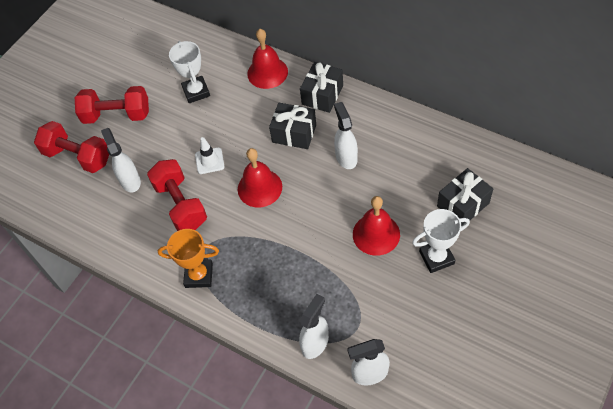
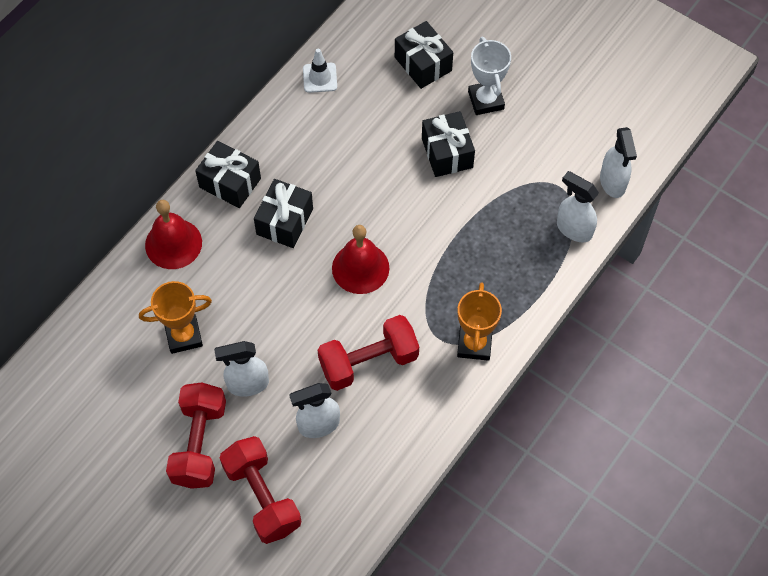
camera: 90 degrees left, 5 degrees up
red dumbbell [34,121,109,173] -> red dumbbell turned 60 degrees counterclockwise [220,436,301,544]
white trophy [169,41,210,103] -> orange trophy [139,281,212,354]
white traffic cone [195,137,225,174] -> white traffic cone moved to [303,48,337,93]
white spray bottle [334,102,358,169] -> white spray bottle moved to [214,341,269,397]
red bell [353,196,400,256] -> black gift [422,111,475,177]

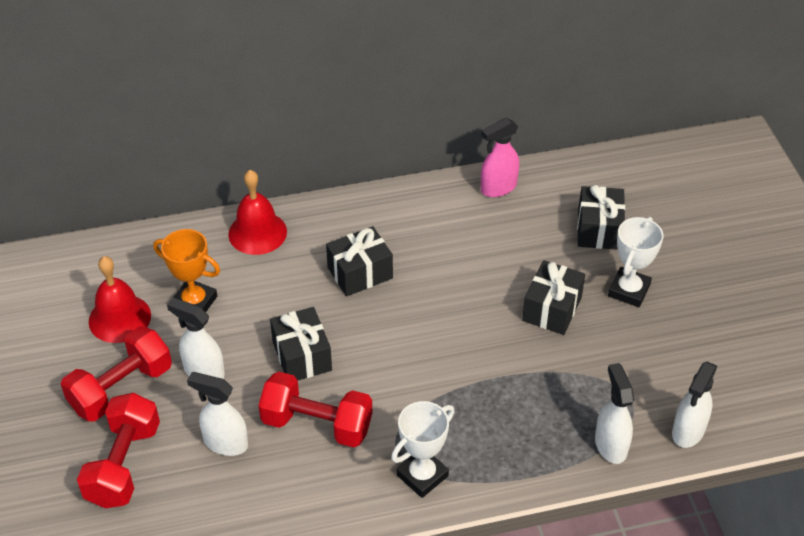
camera: 40 degrees right, 15 degrees down
black gift [195,141,261,208] -> black gift moved to [270,307,332,380]
white traffic cone [303,48,337,93] -> pink spray bottle [481,118,519,197]
red bell [332,225,389,294] -> red bell moved to [89,256,151,343]
orange trophy [457,283,502,361] -> white trophy [391,401,455,498]

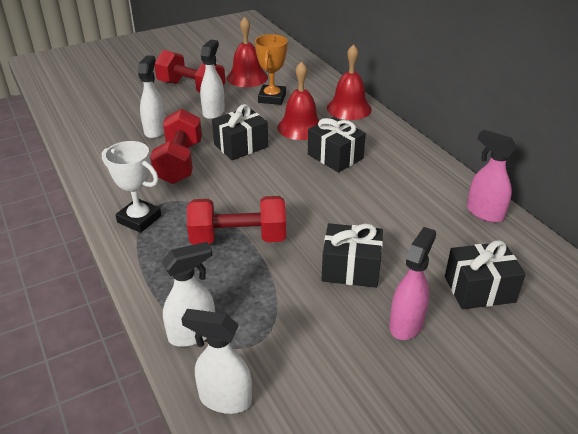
camera: 75 degrees right, 10 degrees down
red dumbbell [77,393,160,508] -> red dumbbell moved to [187,196,286,245]
white trophy [608,217,663,307] -> pink spray bottle [389,227,436,340]
none -> red bell [277,61,319,140]

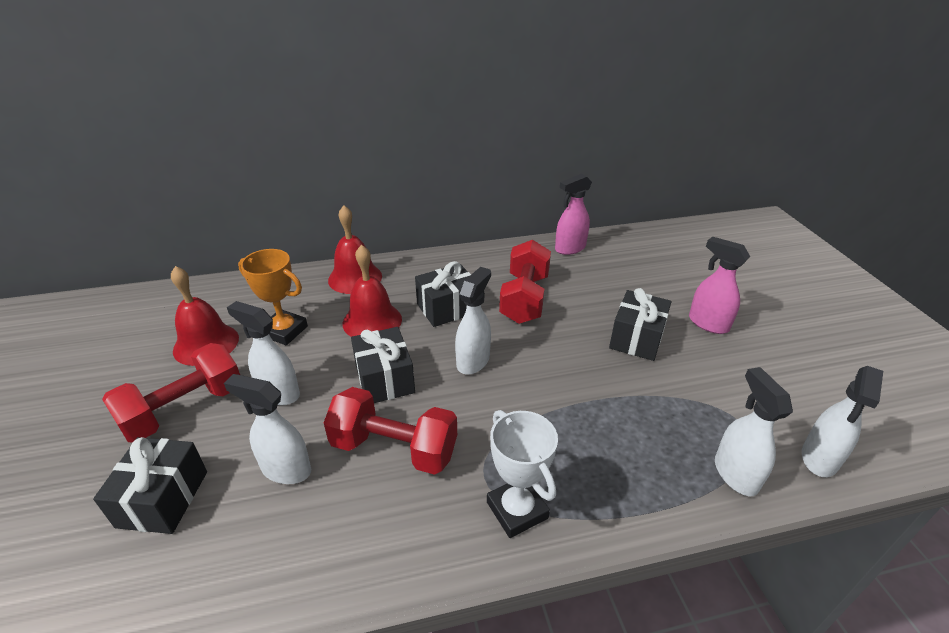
camera: 75 degrees left, 0 degrees up
white trophy [102,141,161,233] -> white trophy turned 75 degrees counterclockwise [487,410,558,538]
red dumbbell [187,196,286,245] -> red dumbbell moved to [499,240,551,324]
black gift [445,240,526,309] -> black gift moved to [93,437,207,534]
none -> white spray bottle [455,267,491,375]

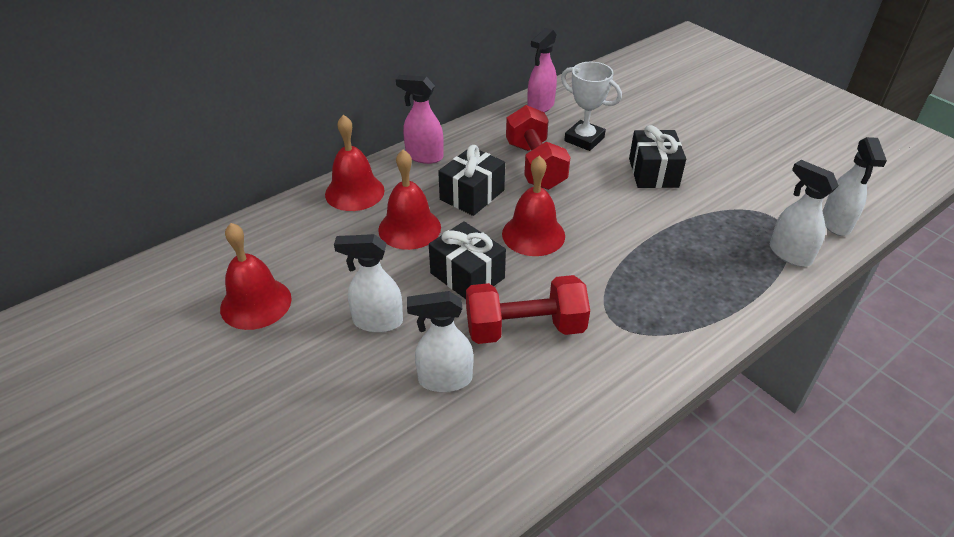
camera: 25 degrees left, 5 degrees up
black gift [93,437,207,534] -> none
red dumbbell [102,343,240,443] -> none
orange trophy [238,249,308,345] -> none
white spray bottle [455,267,491,375] -> red bell [502,155,565,256]
white trophy [487,410,558,538] -> white trophy moved to [561,62,622,151]
pink spray bottle [689,236,750,334] -> pink spray bottle moved to [396,75,444,164]

